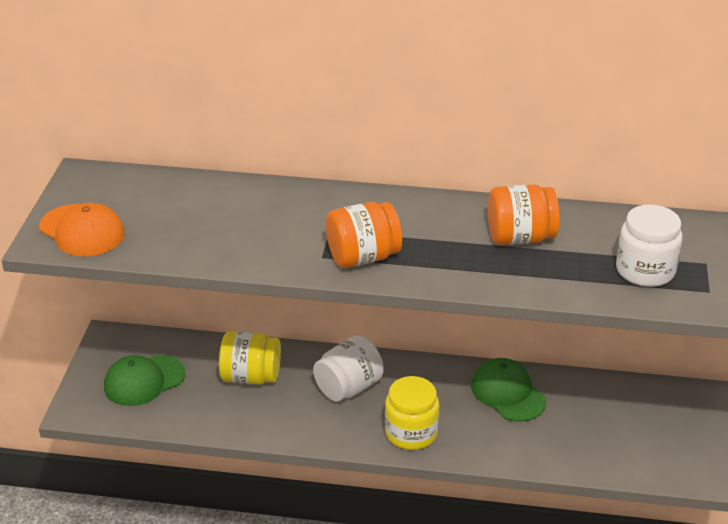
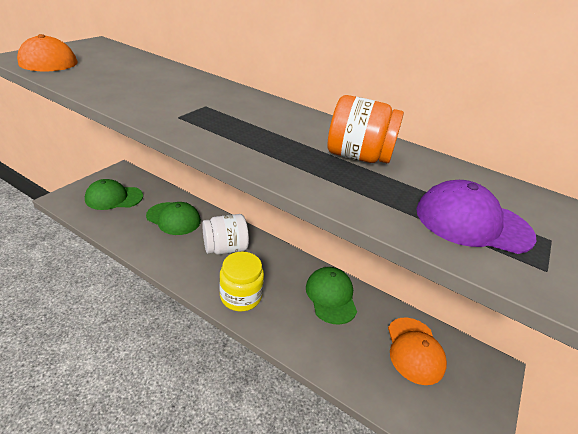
camera: 20 degrees right, 0 degrees up
yellow jar [219,331,281,385] -> green cap [146,202,201,235]
orange jar [326,202,402,268] -> none
white jar [616,205,682,287] -> purple cap [416,180,537,254]
none -> orange cap [388,317,447,385]

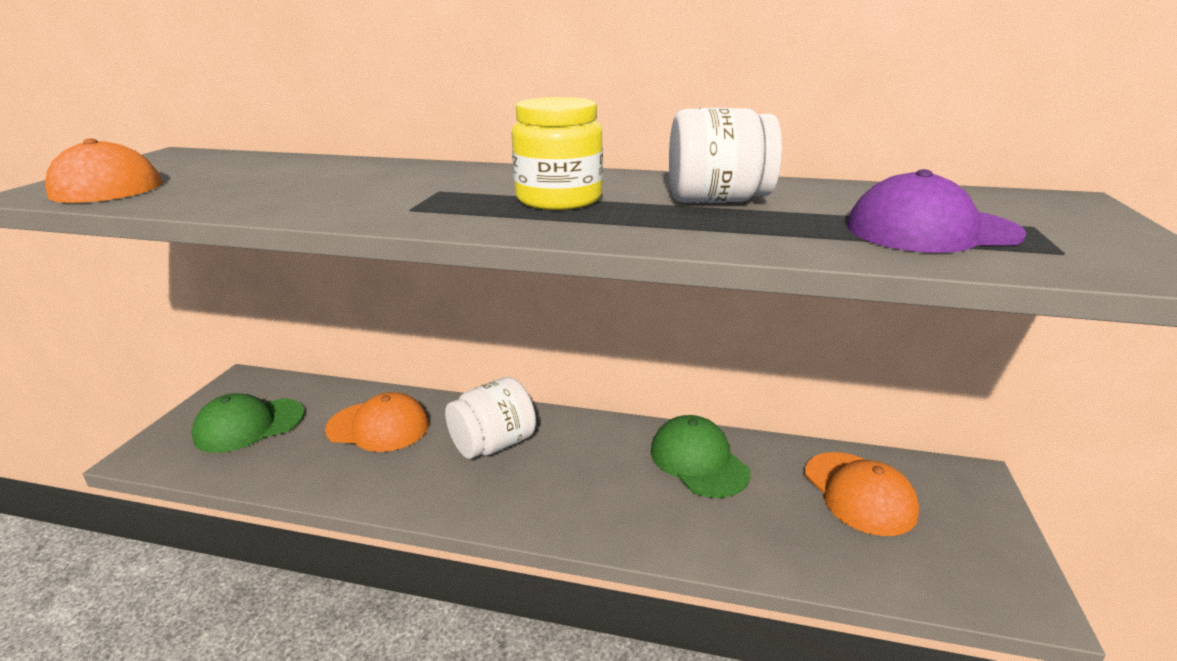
camera: 15 degrees left, 10 degrees down
green cap [146,202,201,235] -> orange cap [325,392,429,452]
yellow jar [219,252,264,311] -> yellow jar moved to [511,97,603,210]
orange jar [327,95,404,163] -> white jar [669,108,782,203]

